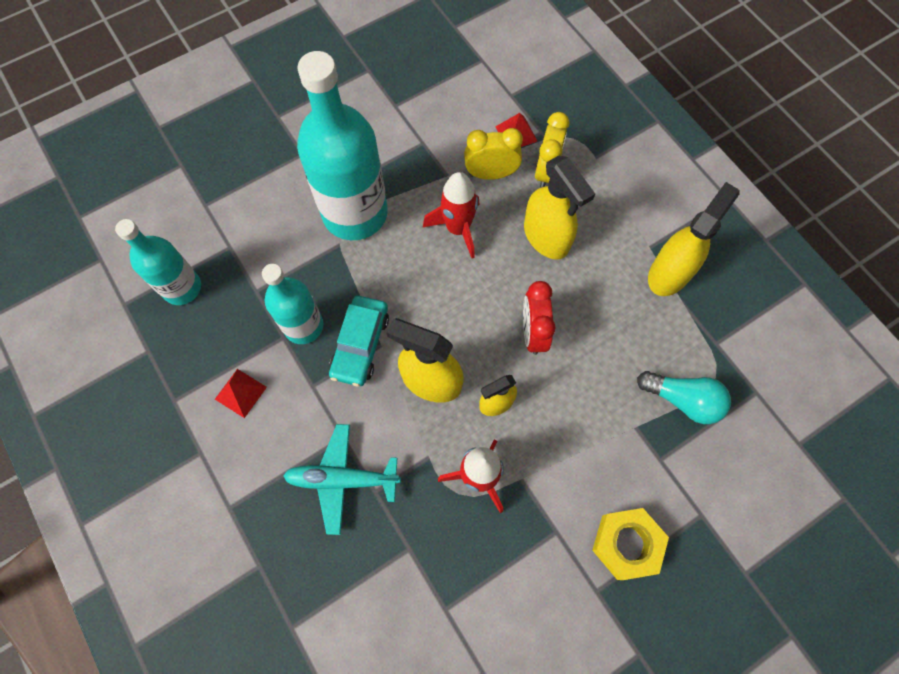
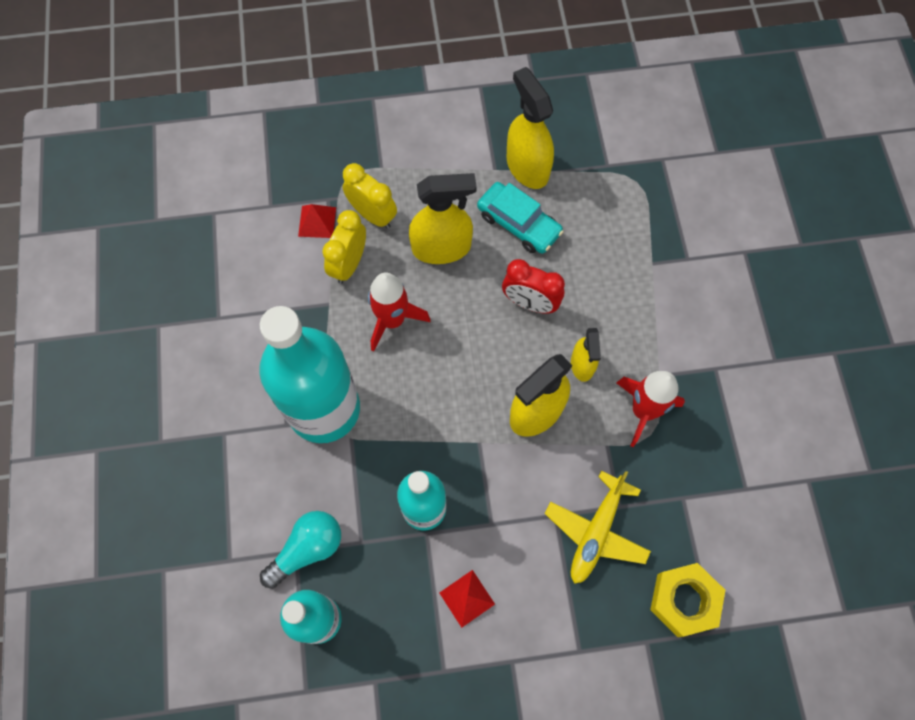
camera: 65 degrees left, 0 degrees up
turquoise plane [283,424,401,535] -> yellow plane [545,471,651,584]
turquoise car [329,296,389,387] -> turquoise car moved to [477,182,563,254]
yellow nut [592,508,669,580] -> yellow nut moved to [650,563,725,637]
turquoise light bulb [637,371,731,424] -> turquoise light bulb moved to [260,511,341,589]

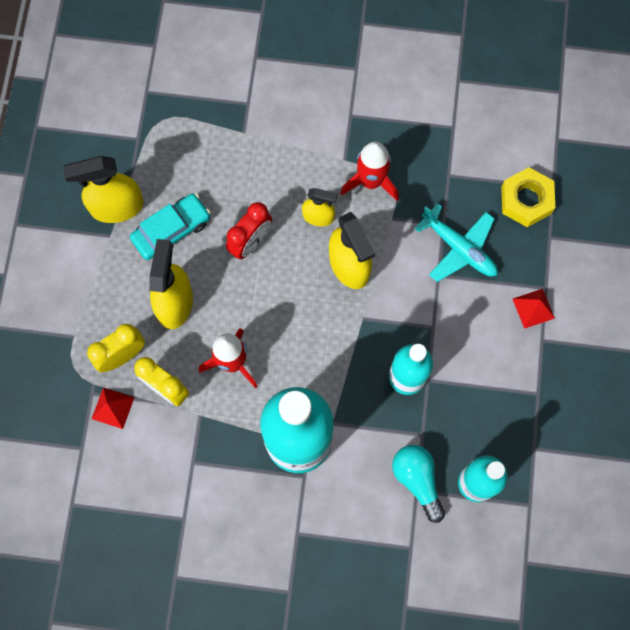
camera: 75 degrees left, 5 degrees up
red pyramid [439,570,495,628] -> red pyramid moved to [513,289,555,329]
yellow plane [545,471,651,584] -> turquoise plane [414,203,498,282]

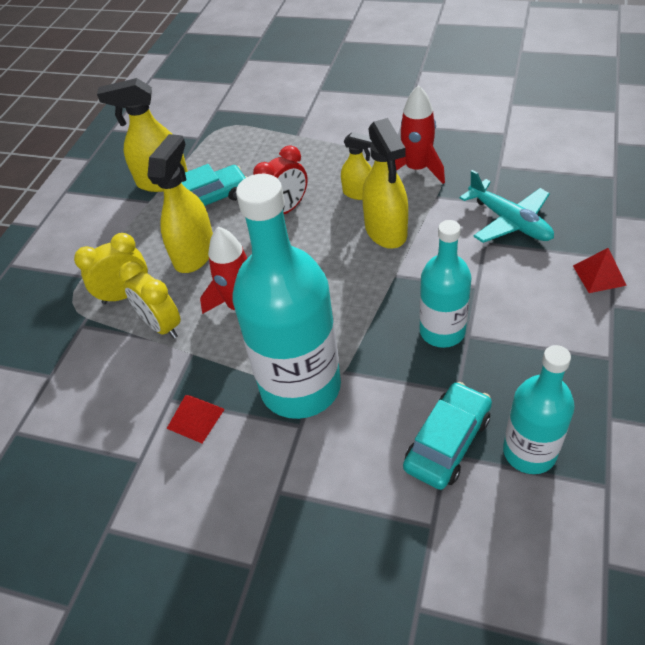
camera: 15 degrees right, 25 degrees down
red pyramid [92,388,134,429] -> red pyramid moved to [167,395,225,443]
turquoise light bulb [392,445,445,523] -> turquoise car [403,382,492,490]
yellow nut [501,167,555,227] -> none

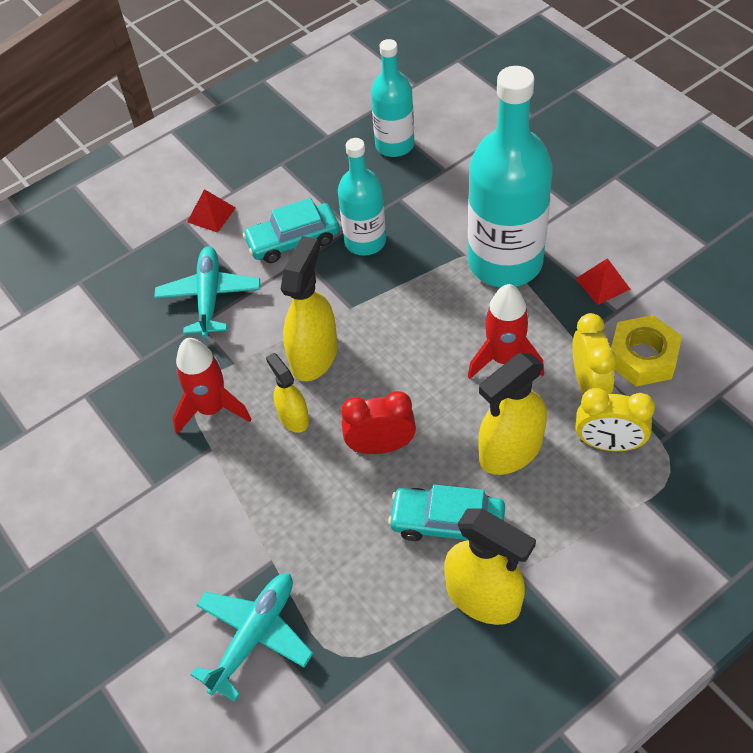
camera: 145 degrees left, 5 degrees up
turquoise car [403,382,492,490] -> turquoise car moved to [243,198,340,263]
none -> turquoise plane [191,573,313,702]
none -> yellow nut [611,315,682,387]

